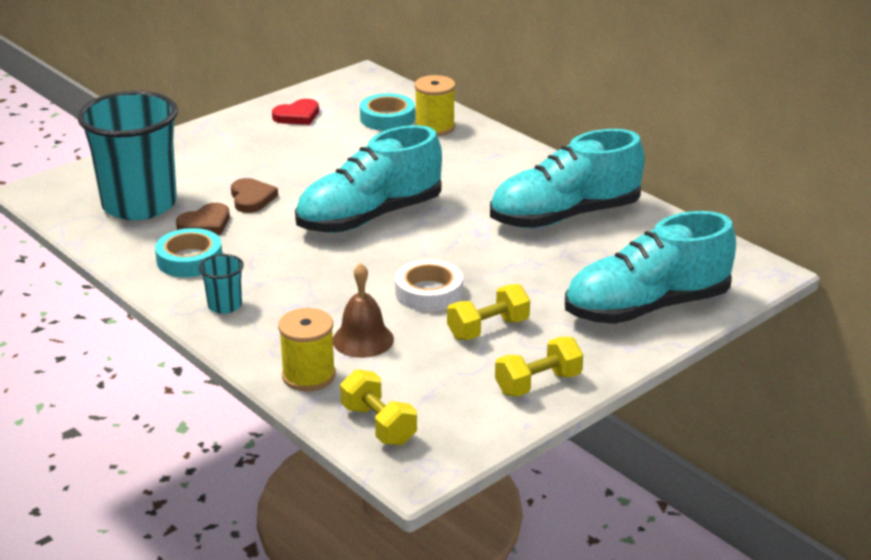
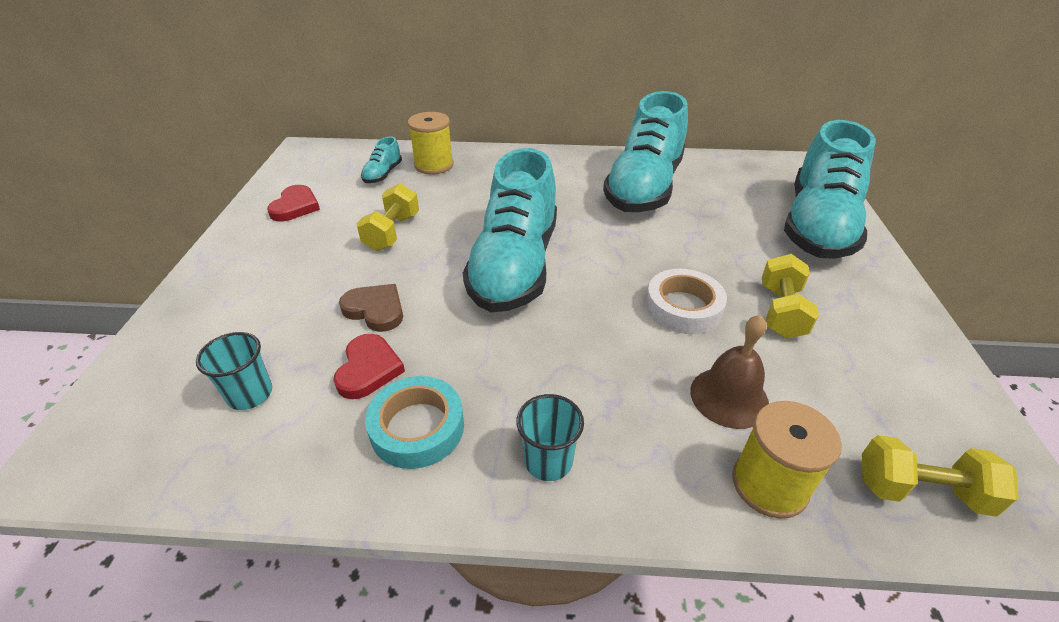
camera: 45 degrees left, 10 degrees up
turquoise cup [77,91,178,220] -> turquoise cup [196,332,272,410], size x0.41
brown heart [176,203,230,235] -> red heart [333,334,405,399]
turquoise tape [360,93,415,131] -> turquoise shoe [361,137,402,183]
yellow dumbbell [495,337,583,397] -> yellow dumbbell moved to [357,183,419,251]

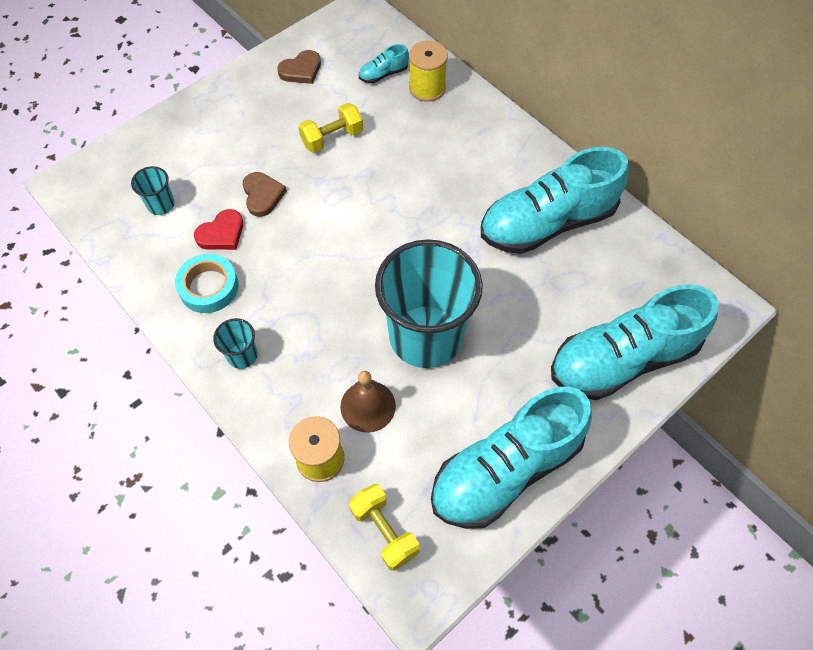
camera: 45 degrees right, 20 degrees up
red heart [267,185,320,222] -> brown heart [277,50,321,84]
turquoise shoe [463,148,557,313] -> turquoise shoe moved to [431,386,592,529]
white tape [645,269,727,334] -> turquoise cup [375,239,483,368]
yellow dumbbell [762,254,819,339] -> none

